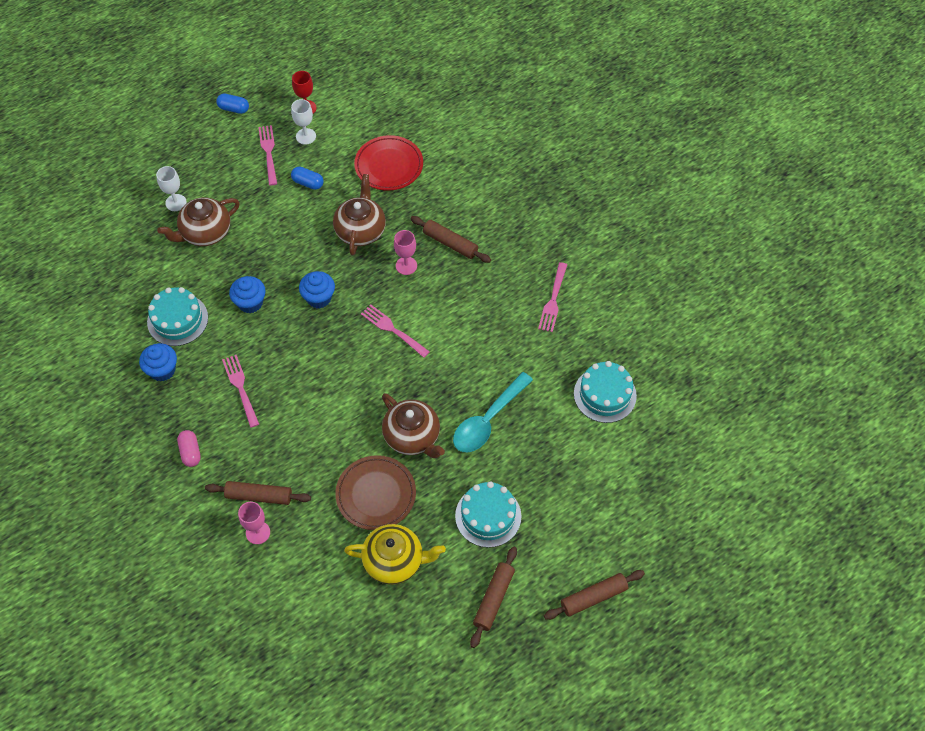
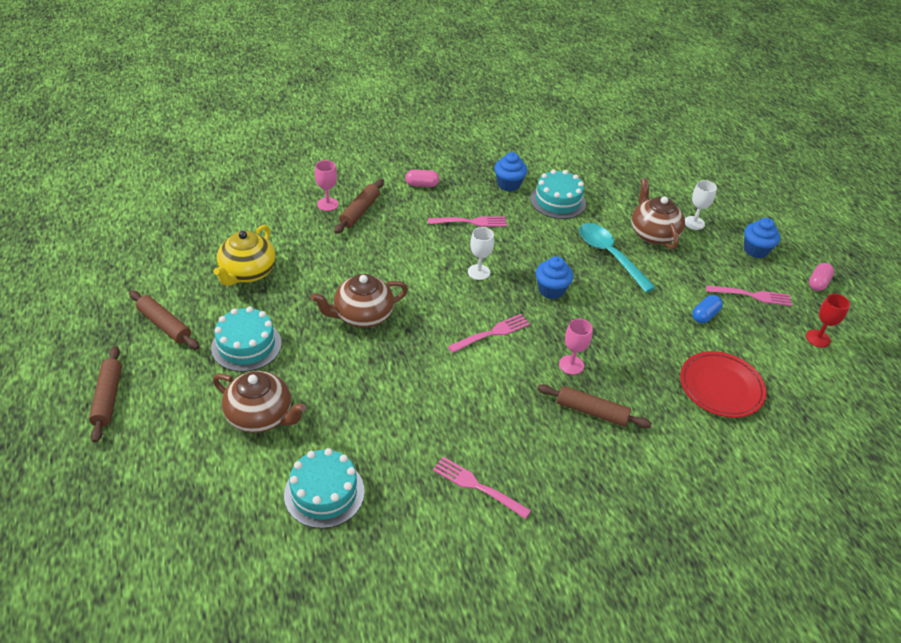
camera: 105 degrees right, 15 degrees down
blue capsule [216,94,249,114] -> pink capsule [809,263,834,291]
blue cupcake [229,276,266,313] -> blue cupcake moved to [744,218,780,258]
white goblet [291,99,316,145] -> white goblet moved to [468,227,494,280]
brown teapot [333,174,386,255] -> brown teapot moved to [213,371,307,433]
brown plate [335,455,416,530] -> none
brown rolling pin [411,216,491,263] -> brown rolling pin turned 60 degrees clockwise [537,384,652,428]
turquoise spoon [453,372,533,452] -> turquoise spoon moved to [579,223,656,293]

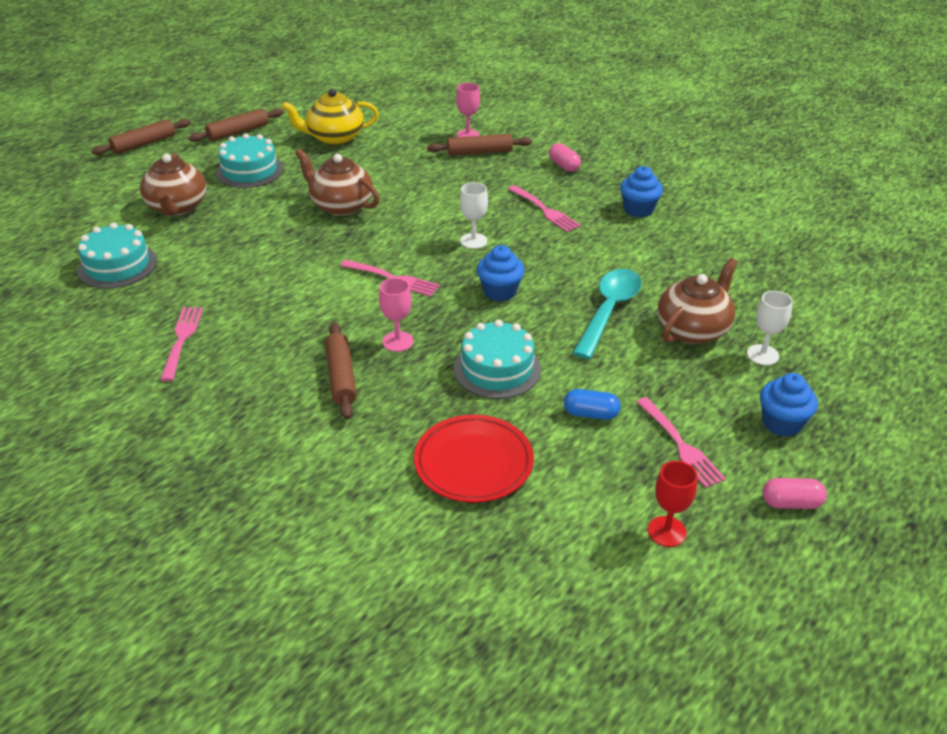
camera: 60 degrees right, 5 degrees down
brown rolling pin [129,290,199,349] -> brown rolling pin turned 45 degrees clockwise [189,108,283,142]
turquoise cake [530,169,586,219] -> turquoise cake moved to [454,320,541,399]

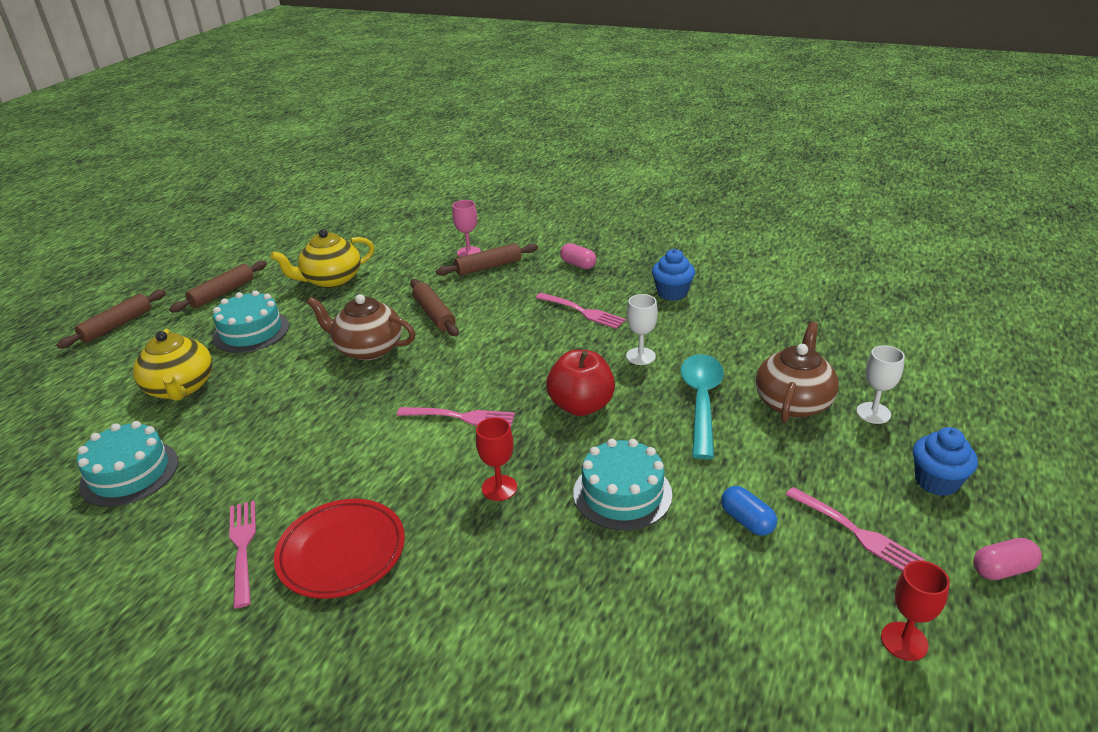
camera: 15 degrees left, 5 degrees down
brown teapot [140,153,206,216] -> yellow teapot [133,329,213,401]
brown rolling pin [325,322,357,419] -> brown rolling pin moved to [410,279,459,336]
pink goblet [379,278,414,352] -> red goblet [476,417,517,501]
red plate [414,415,534,503] -> red plate moved to [274,499,405,599]
white goblet [460,182,488,249] -> white goblet moved to [626,294,658,365]
blue cupcake [477,245,525,302] -> red apple [546,350,615,416]
blue capsule [564,389,621,420] -> blue capsule turned 60 degrees clockwise [721,486,777,536]

